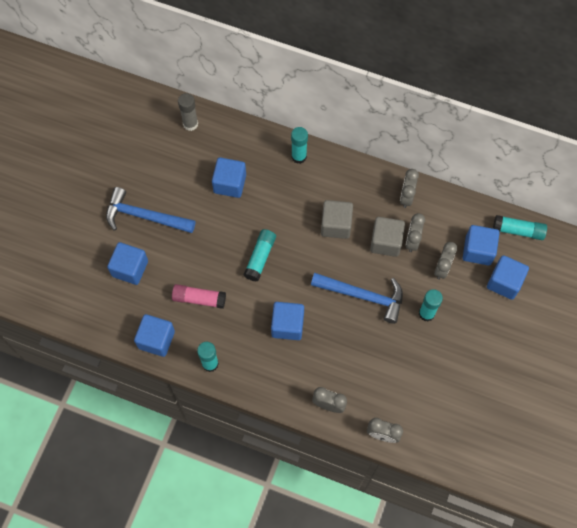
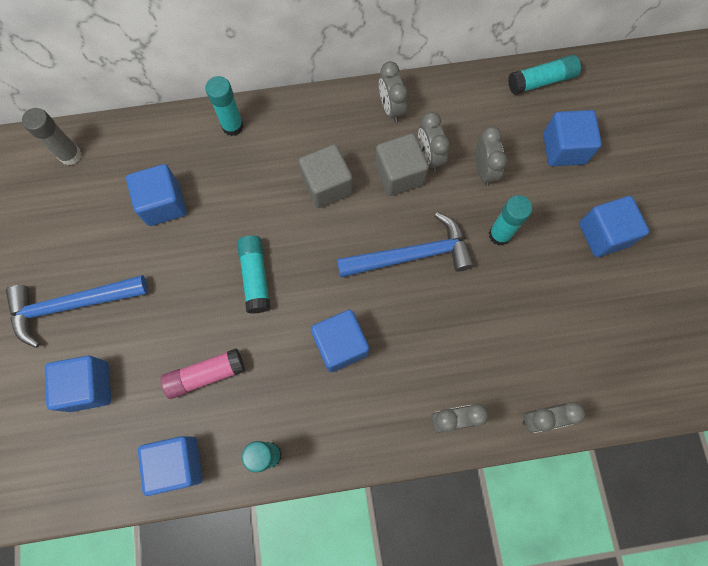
camera: 30 degrees left, 5 degrees up
blue cube [463,225,500,265] -> blue cube moved to [579,196,649,257]

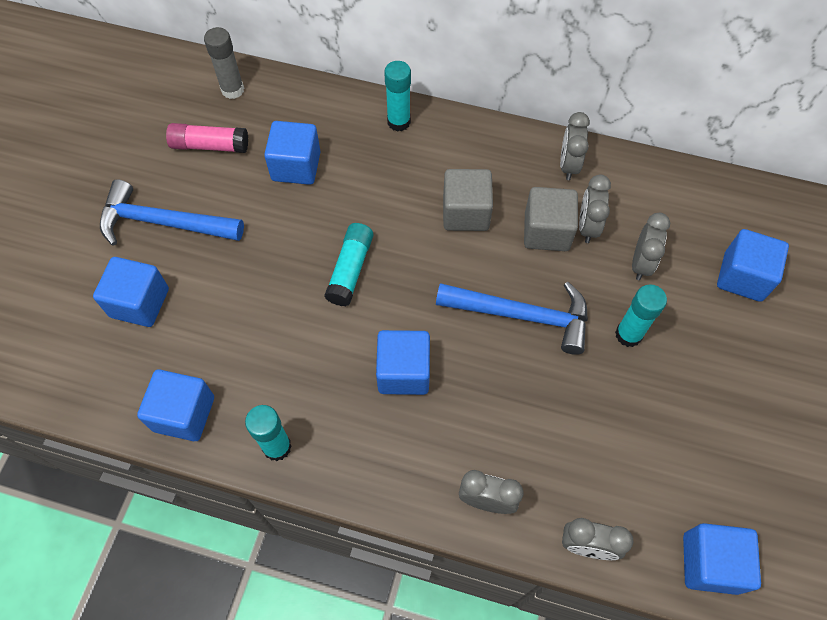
camera: 25 degrees right, 10 degrees down
pink glue stick [161,348,245,399] -> pink glue stick moved to [166,123,248,153]
turquoise glue stick [508,55,581,95] -> none
blue cube [579,196,649,257] -> blue cube moved to [683,523,761,595]

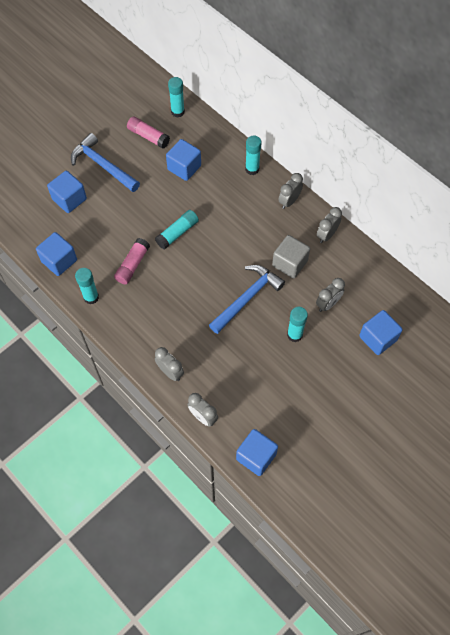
camera: 30 degrees right, 0 degrees up
grey glue stick [204,27,244,99] -> turquoise glue stick [168,77,185,118]
blue cube [376,330,430,395] -> none
blue hammer [436,282,588,355] -> blue hammer turned 90 degrees counterclockwise [209,265,285,334]
grey cube [443,169,493,231] -> none
grey clock [579,175,611,243] -> grey clock moved to [279,173,303,209]
none -> pink glue stick [114,238,150,285]

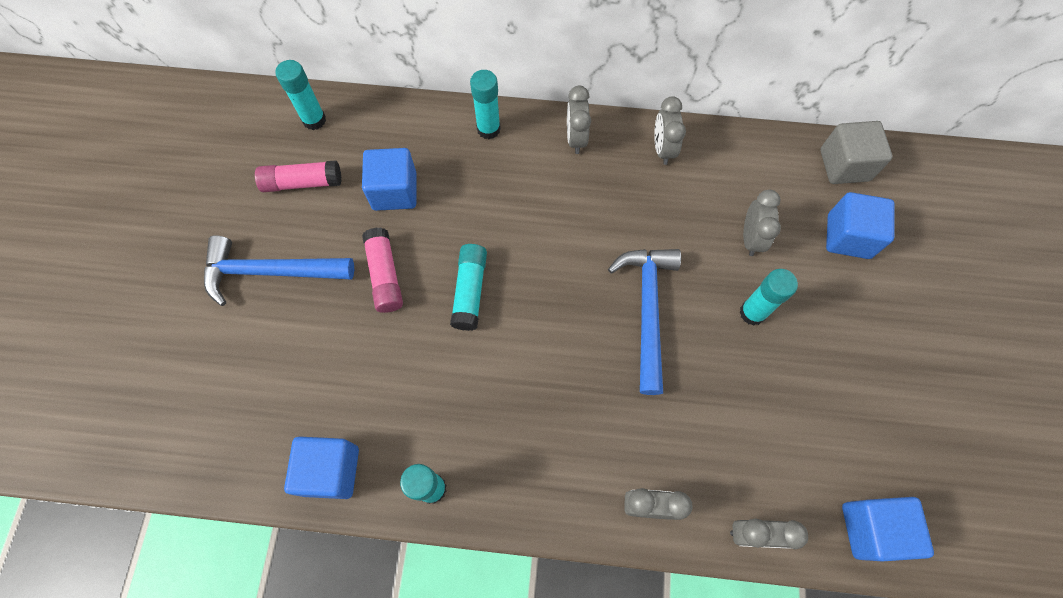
camera: 40 degrees left, 5 degrees up
blue cube [47,171,87,213] -> none
pink glue stick [114,238,150,285] -> pink glue stick moved to [362,227,403,313]
grey cube [272,235,310,279] -> grey cube moved to [820,121,893,184]

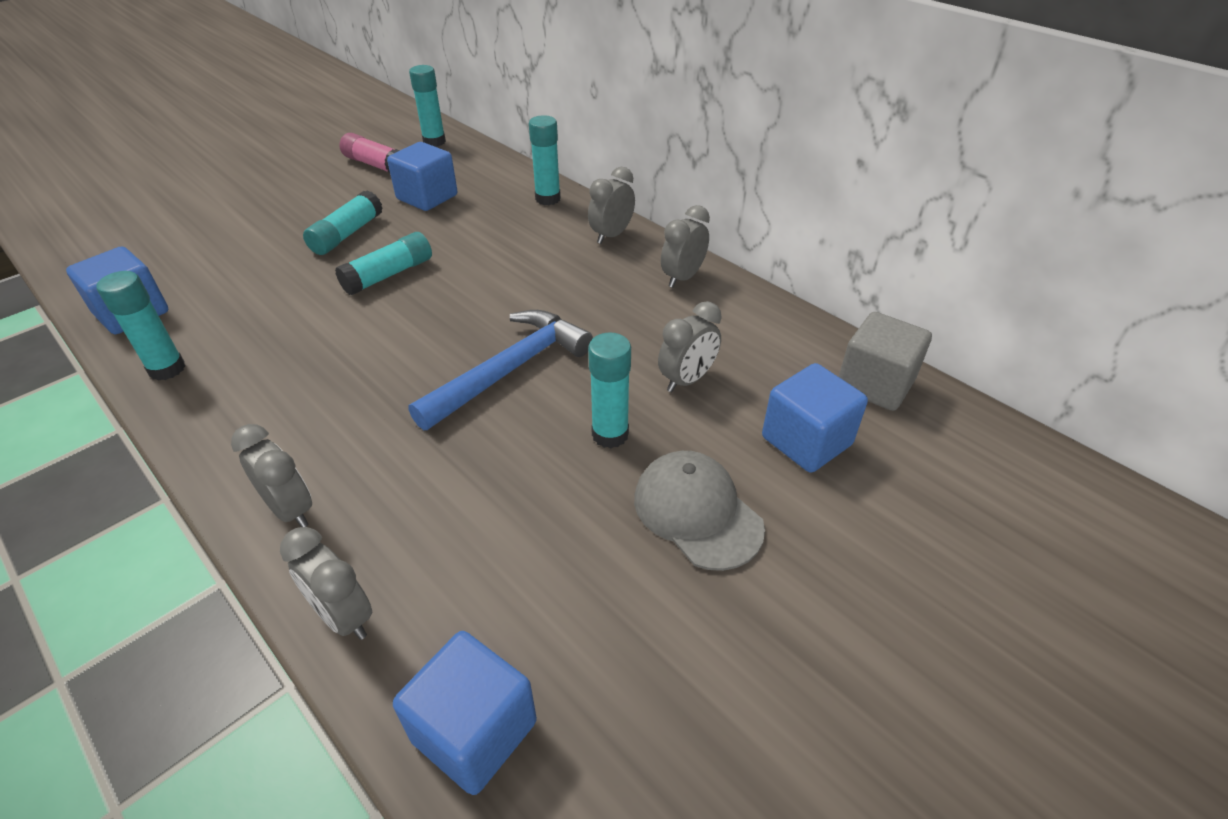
camera: 40 degrees right, 25 degrees down
blue hammer [204,235,354,306] -> none
pink glue stick [362,227,403,313] -> turquoise glue stick [303,190,383,255]
none -> grey cap [634,451,765,571]

